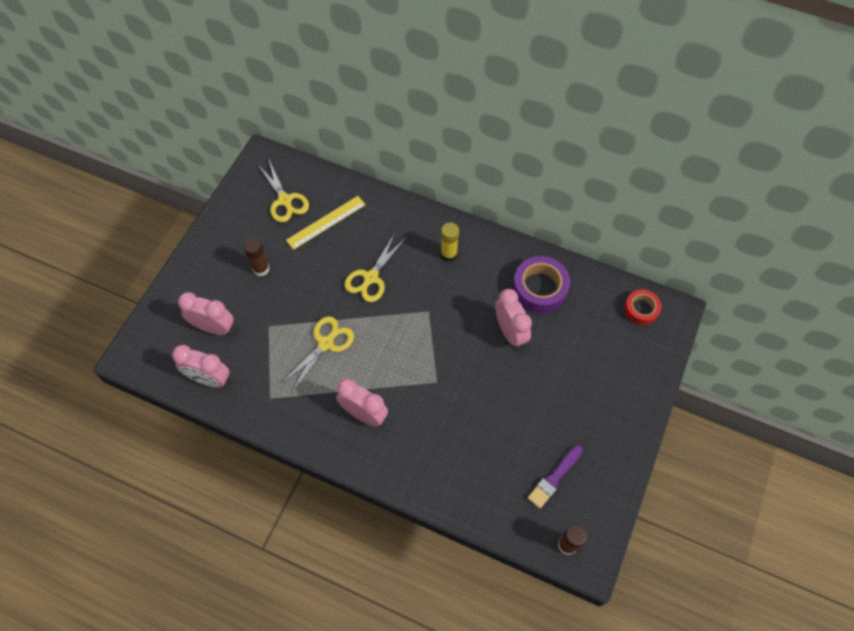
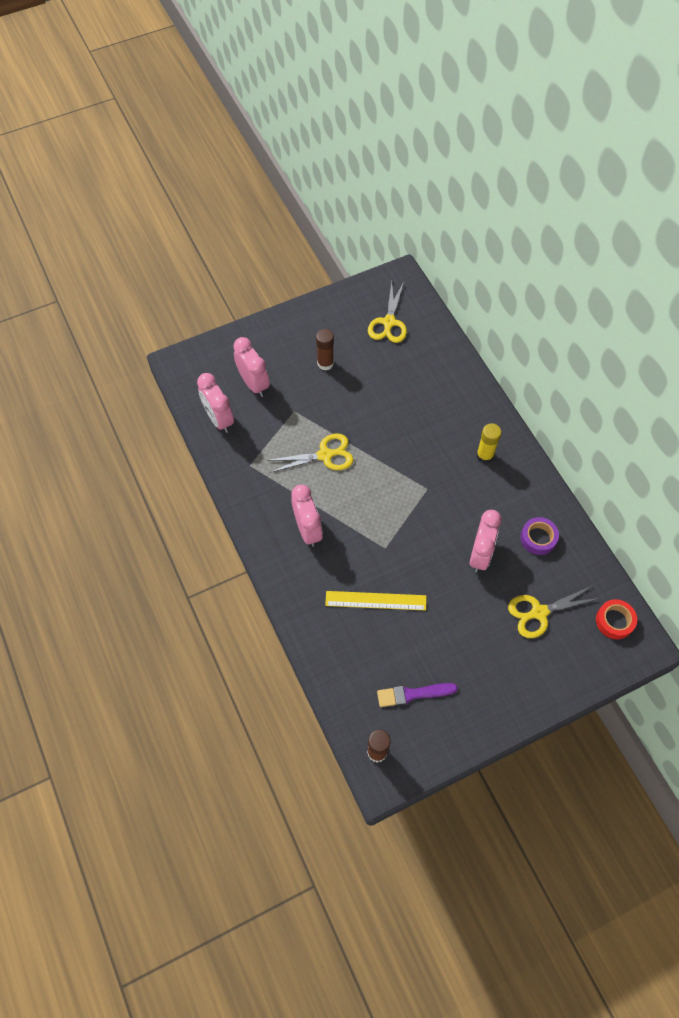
camera: 40 degrees right, 0 degrees up
yellow ruler [286,196,366,250] -> yellow ruler moved to [325,591,426,611]
yellow scissors [344,233,405,302] -> yellow scissors moved to [508,586,600,638]
purple tape [513,256,570,313] -> purple tape [520,517,559,555], size x0.62

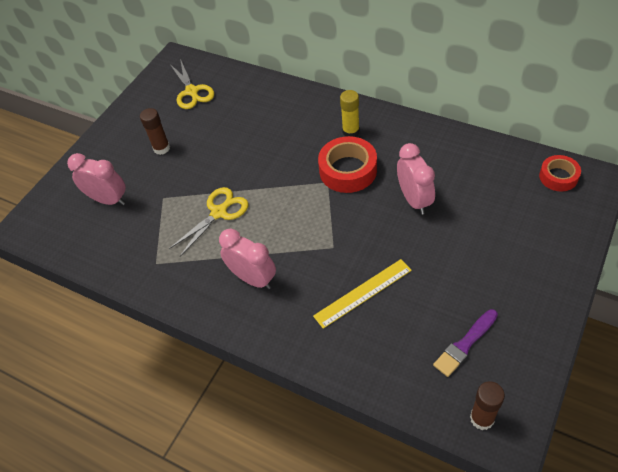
camera: 30 degrees left, 10 degrees down
pink clock [197,373,234,433] -> none
yellow scissors [508,586,600,638] -> none
purple tape [520,517,559,555] -> none
none -> red tape [318,136,377,193]

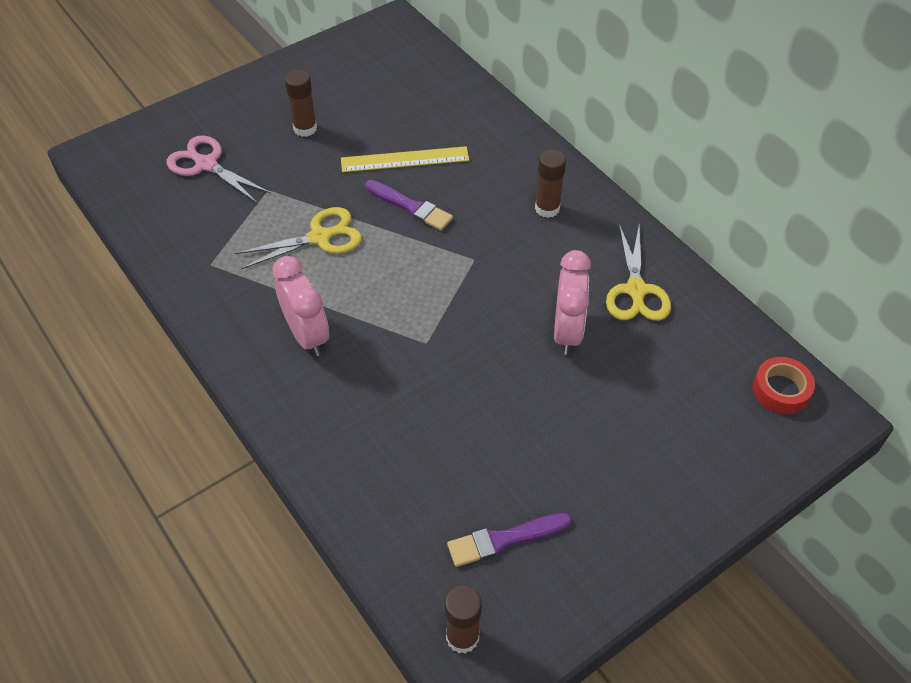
camera: 20 degrees right, 0 degrees up
pink clock [67,153,126,205] -> pink scissors [166,135,271,203]
yellow scissors [170,59,214,109] -> yellow scissors moved to [606,224,671,321]
yellow ruler [313,259,412,329] -> yellow ruler moved to [341,146,469,172]
red tape [318,136,377,193] -> none
yellow glue stick [340,90,360,137] -> brown glue stick [535,149,566,218]
none -> purple brush [365,180,453,231]

